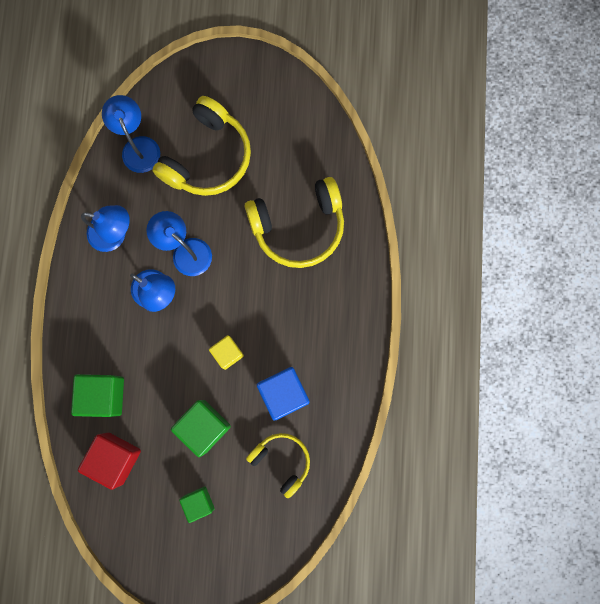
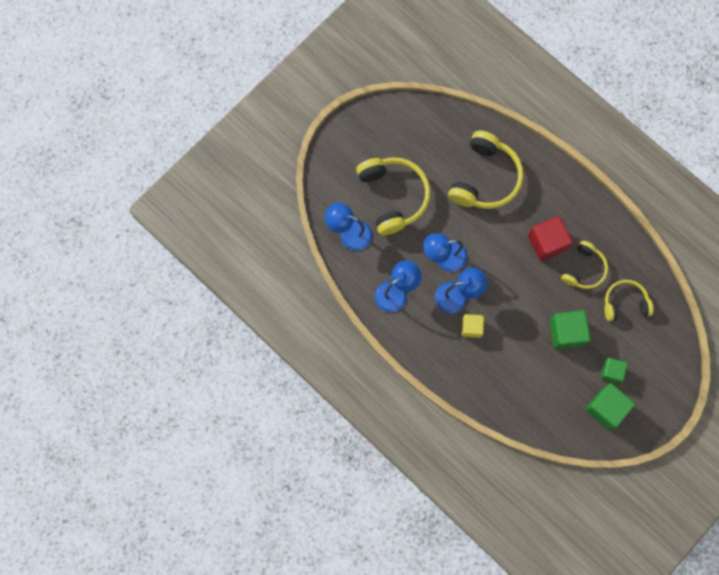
camera: 50 degrees left, 5 degrees down
green cube [71,374,124,417] -> green cube moved to [585,383,635,430]
red cube [78,433,141,490] -> red cube moved to [528,216,573,261]
yellow cube [209,335,244,370] -> yellow cube moved to [462,314,484,338]
blue cube [257,367,310,421] -> yellow headphones [561,241,608,289]

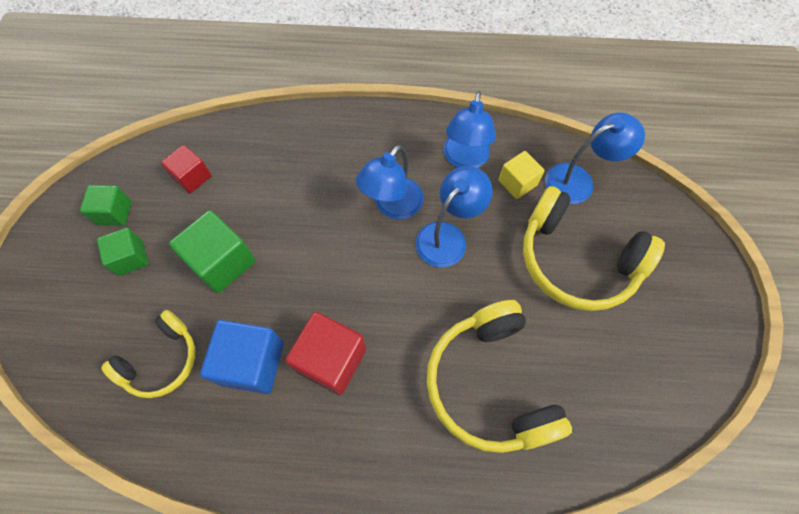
camera: 140 degrees right, 10 degrees down
yellow cube [462,314,484,338] -> yellow cube moved to [499,151,545,199]
yellow headphones [561,241,608,289] -> blue cube [200,320,284,394]
green cube [585,383,635,430] -> green cube [80,185,132,226], size x0.62
none -> red cube [161,145,211,193]

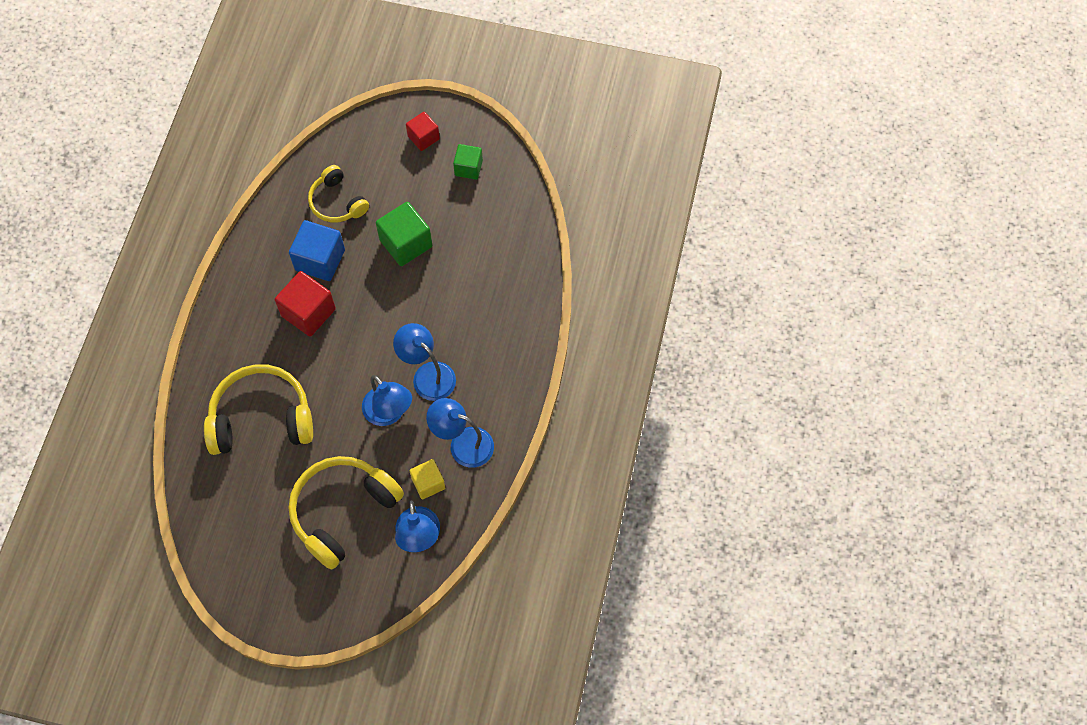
camera: 100 degrees right, 0 degrees up
green cube [97,228,149,276] -> none
red cube [161,145,211,193] -> red cube moved to [406,112,440,151]

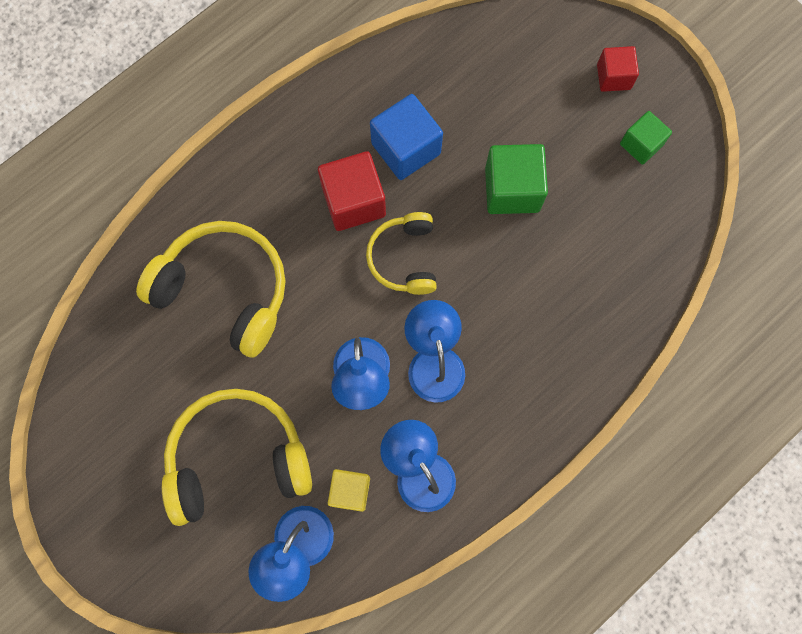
camera: 35 degrees right, 10 degrees up
yellow headphones [308,165,369,223] -> yellow headphones moved to [366,212,437,295]

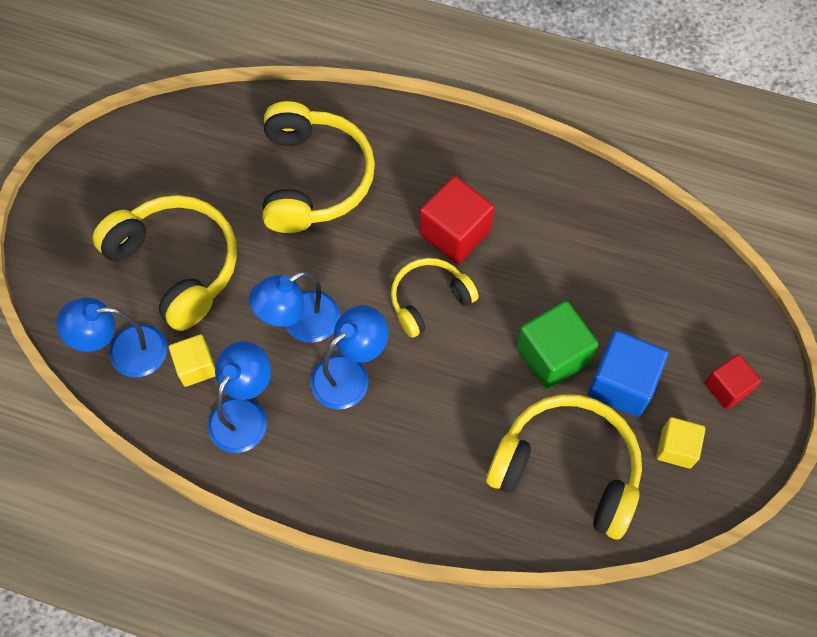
camera: 60 degrees right, 10 degrees down
blue cube [370,94,443,180] -> blue cube moved to [588,330,668,417]
green cube [620,111,672,165] -> yellow cube [656,417,705,469]
none -> yellow headphones [486,394,642,539]

